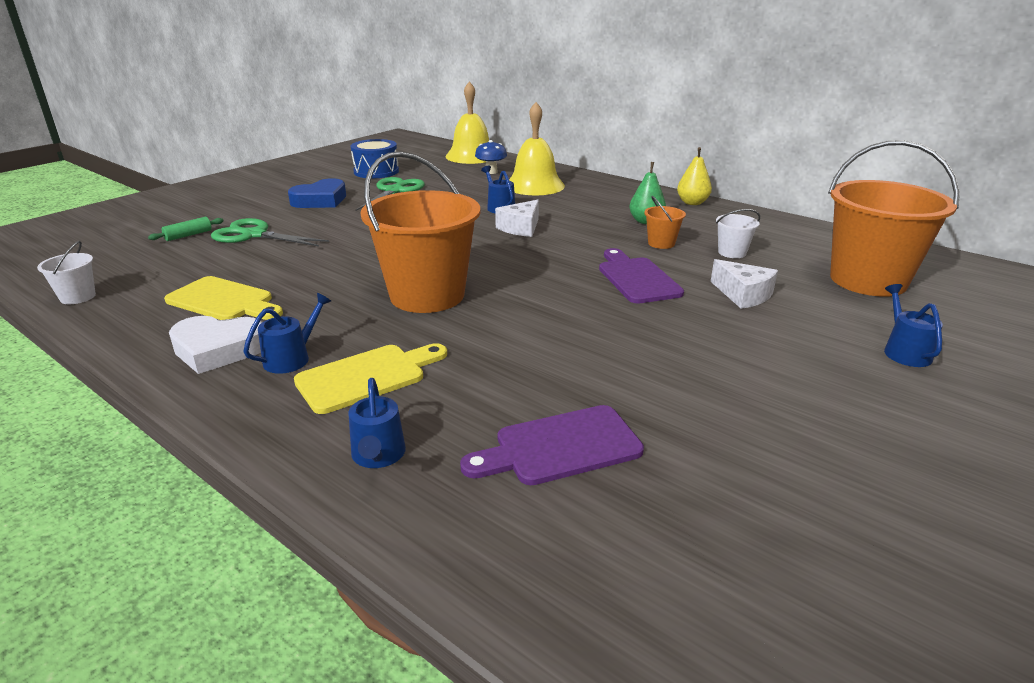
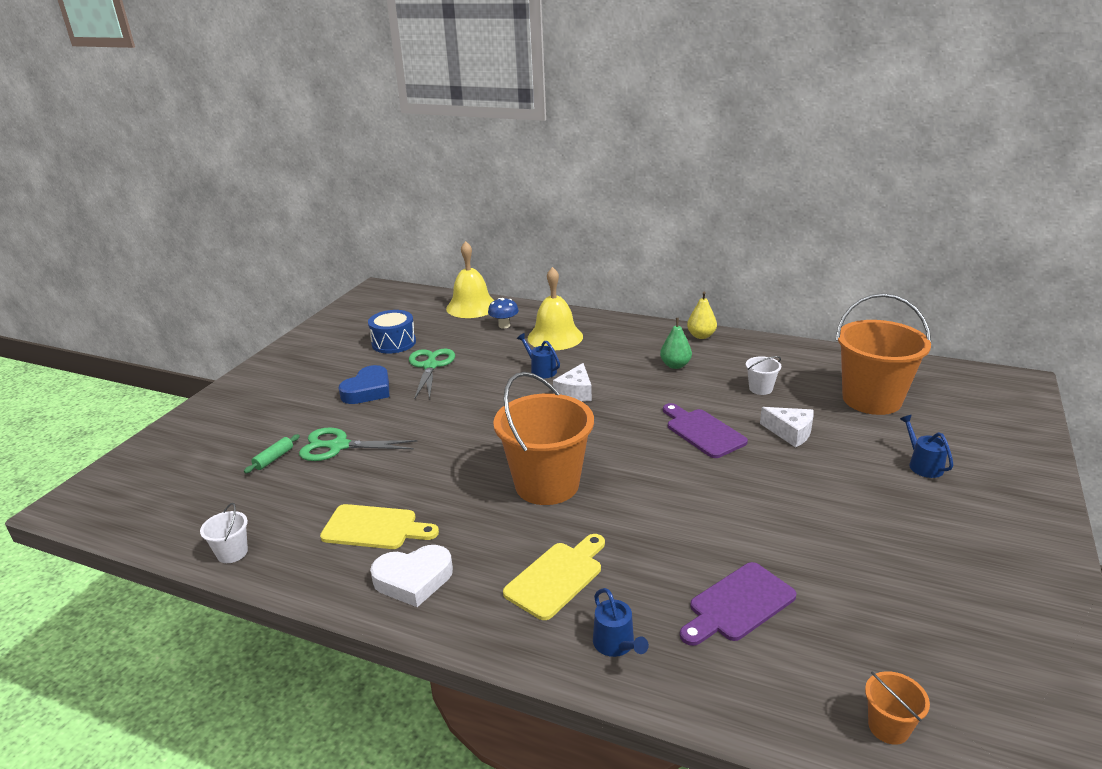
camera: 15 degrees left, 0 degrees up
blue watering can [243,293,331,374] -> none
orange bucket [644,196,686,249] -> orange bucket moved to [865,671,930,745]

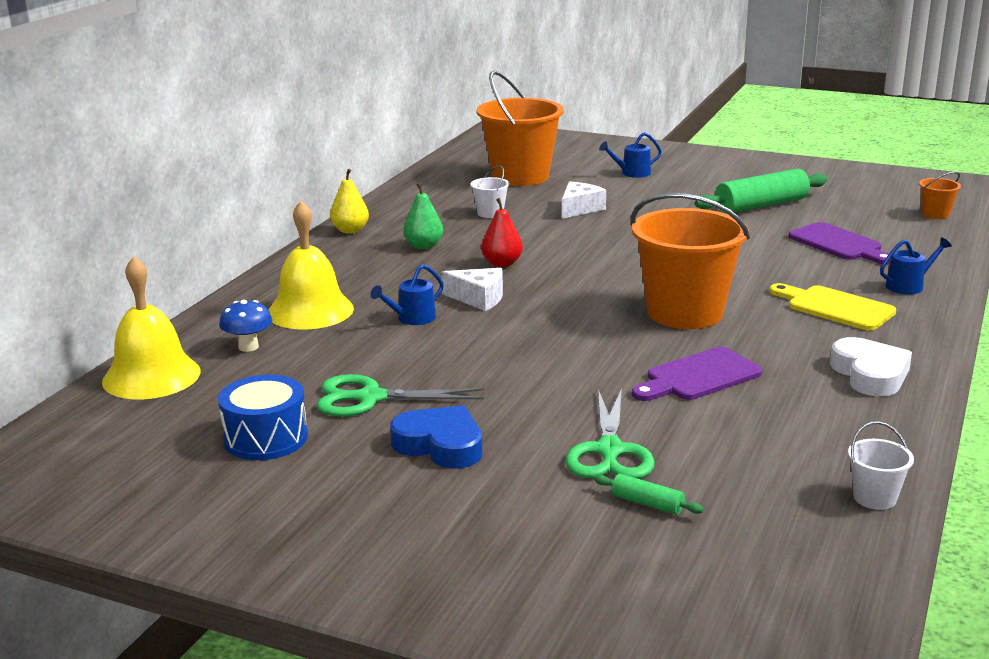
camera: 90 degrees left, 5 degrees down
yellow cutting board [320,504,439,549] -> none
purple cutting board [663,403,748,458] -> purple cutting board moved to [632,347,762,401]
none -> red pear [481,198,523,267]
none -> green rolling pin [695,168,828,214]

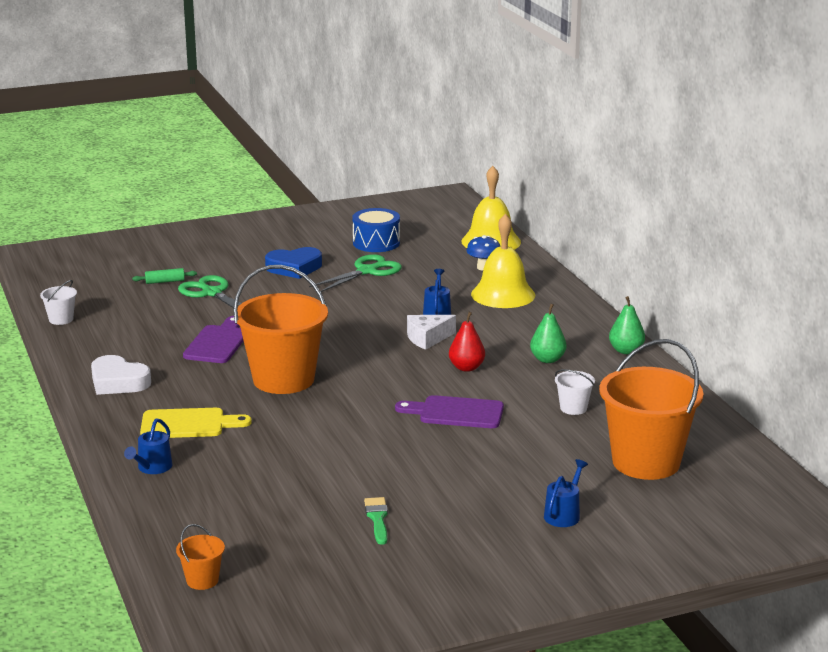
camera: 135 degrees right, 0 degrees up
yellow pear [330,169,369,234] -> green pear [609,296,645,354]
white cheese [562,181,606,219] -> none
green rolling pin [695,168,828,214] -> green brush [364,497,388,545]
purple cutting board [788,222,891,265] -> purple cutting board moved to [395,395,504,428]

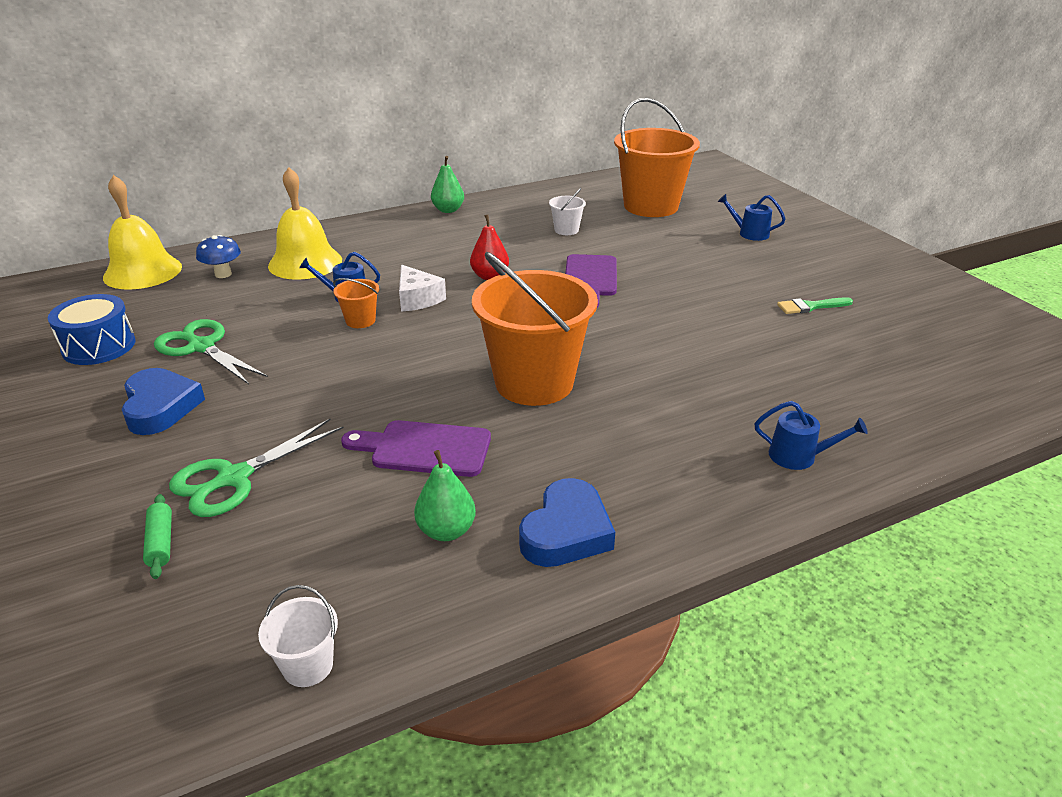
camera: 95 degrees left, 10 degrees up
white heart [91,355,151,395] -> blue heart [519,478,615,567]
yellow cutting board [140,408,252,438] -> none
orange bucket [176,524,225,590] -> orange bucket moved to [333,278,379,328]
green pear [530,304,567,363] -> green pear moved to [414,450,476,541]

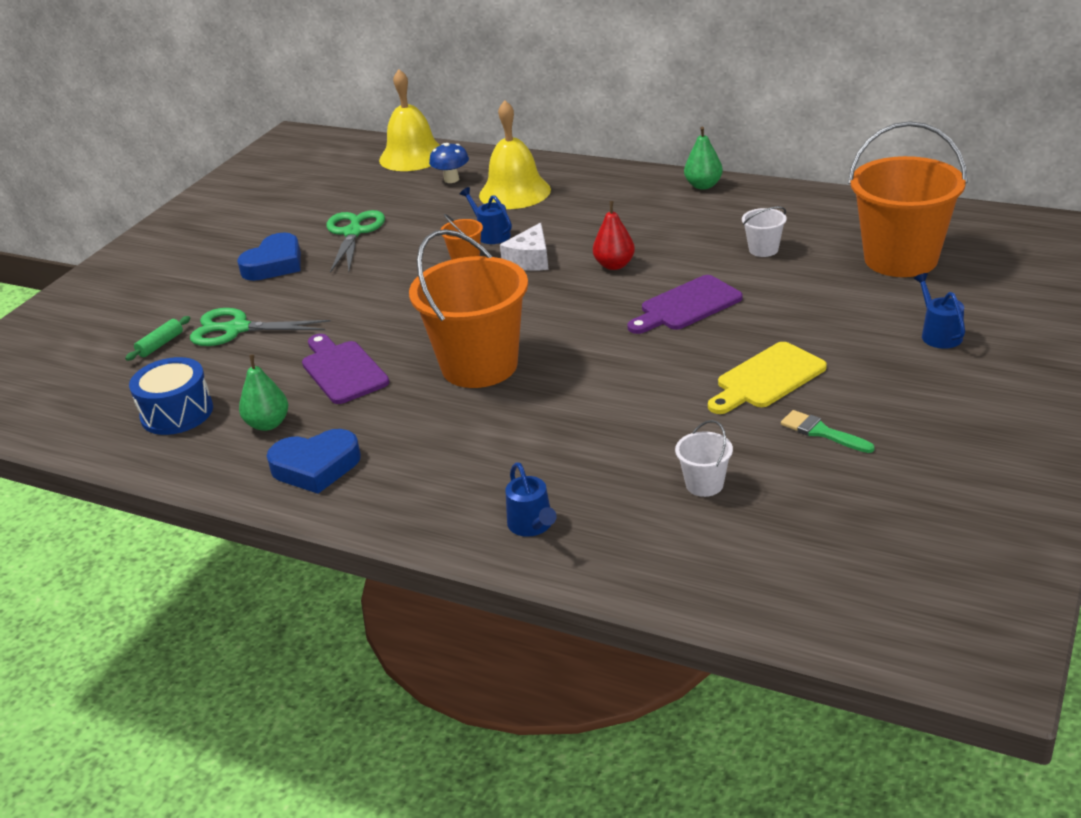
camera: 55 degrees right, 0 degrees up
blue drum [48,294,135,365] -> blue drum moved to [129,357,213,435]
white bucket [258,585,338,687] -> white bucket moved to [675,420,733,497]
none -> yellow cutting board [708,342,827,414]

